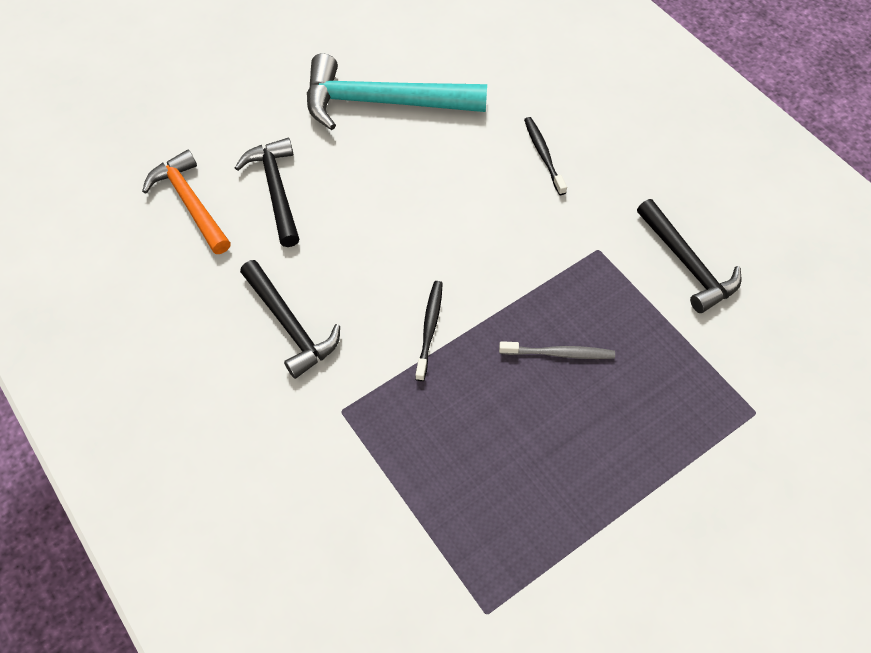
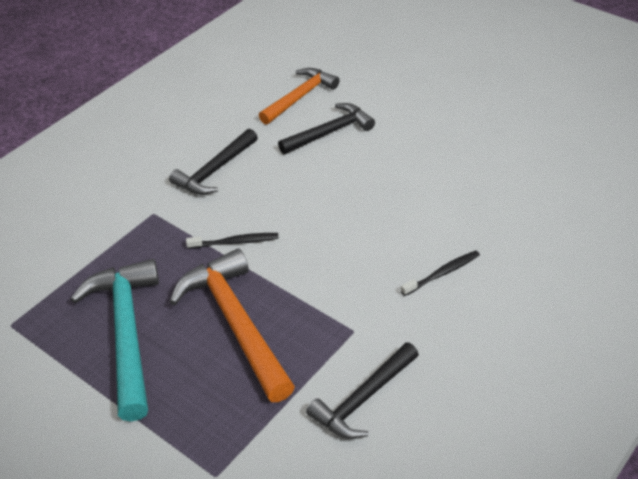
camera: 75 degrees right, 15 degrees down
turquoise hammer [307,53,487,130] -> turquoise hammer moved to [71,259,159,422]
grey toothbrush [499,341,615,359] -> orange hammer [170,249,295,402]

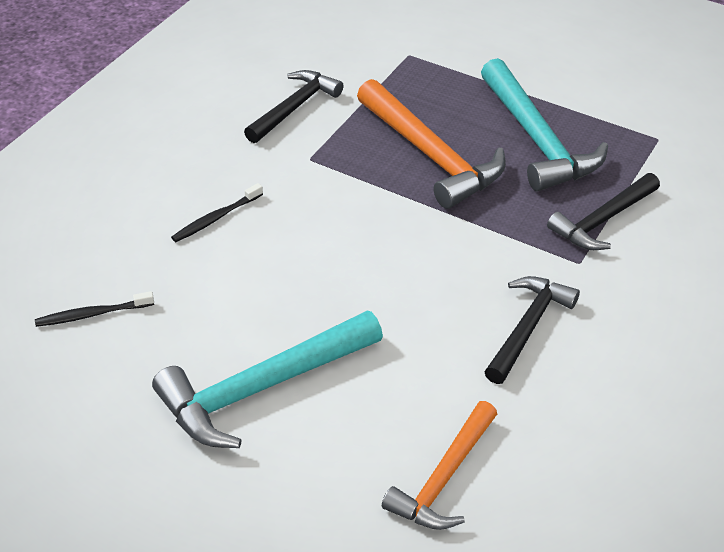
camera: 170 degrees right, 0 degrees up
black toothbrush [186,233,279,249] -> black toothbrush moved to [35,291,154,327]
black hammer [278,103,375,154] -> black hammer moved to [547,173,660,250]
none -> turquoise hammer [152,311,383,448]

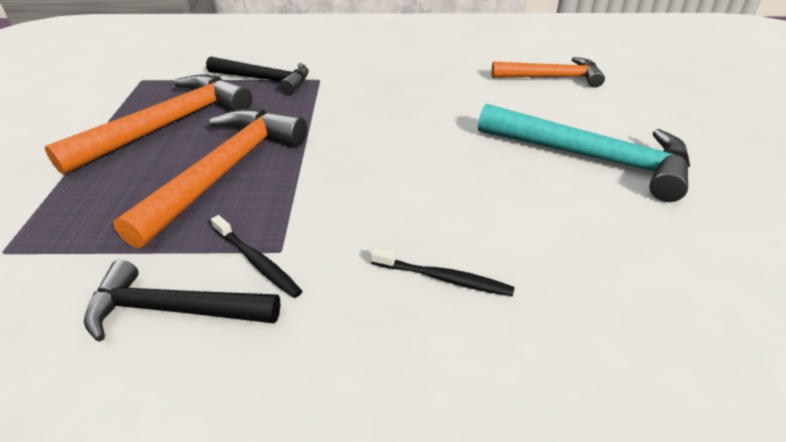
camera: 120 degrees left, 5 degrees down
black toothbrush [35,291,154,327] -> black toothbrush moved to [211,215,302,298]
turquoise hammer [481,58,608,191] -> orange hammer [45,74,252,175]
black hammer [484,276,580,384] -> none

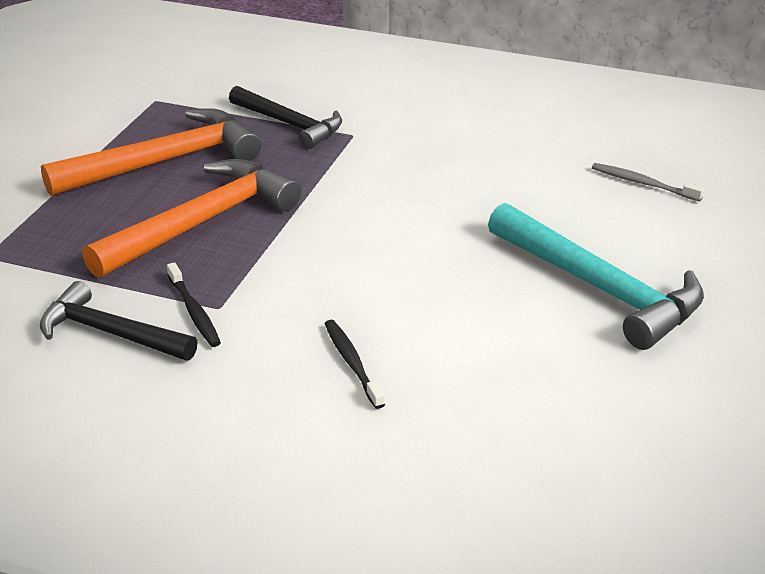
camera: 20 degrees right, 5 degrees down
black toothbrush [371,247,515,296] -> black toothbrush turned 150 degrees counterclockwise [325,320,385,409]
orange hammer [491,57,605,88] -> grey toothbrush [592,163,705,202]

